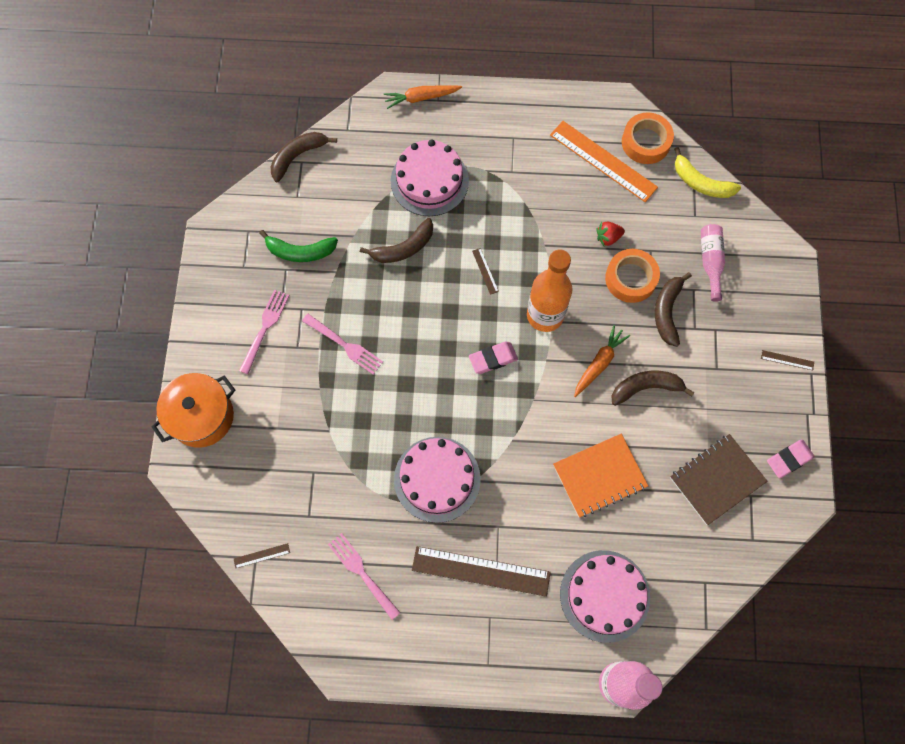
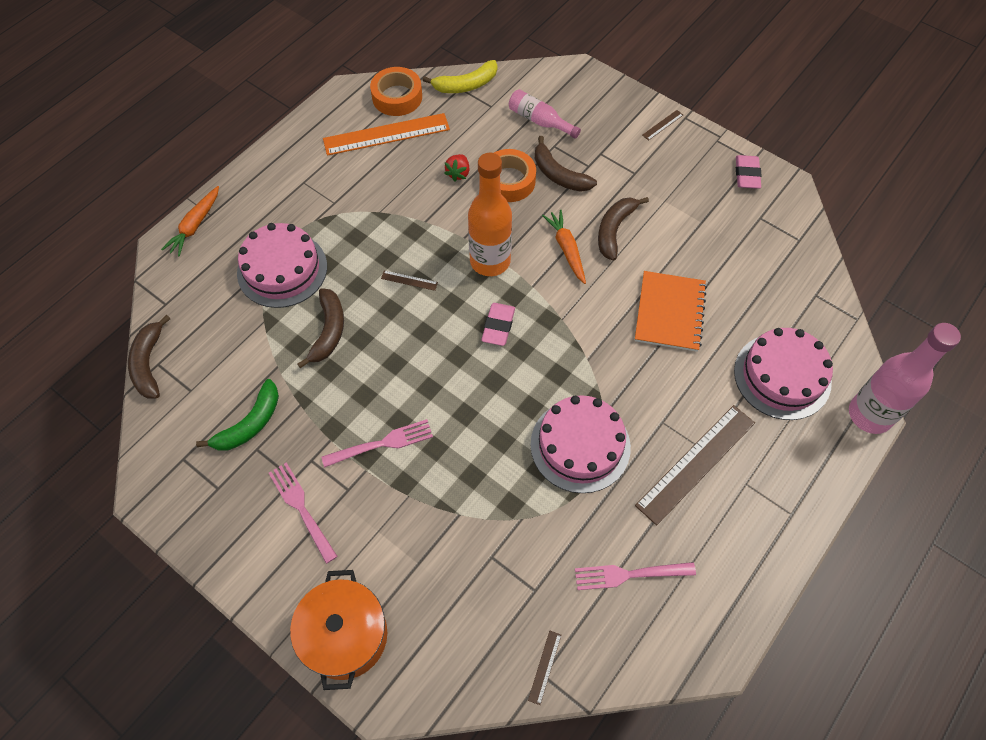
camera: 55 degrees left, 10 degrees down
brown notebook [670,434,768,525] -> none

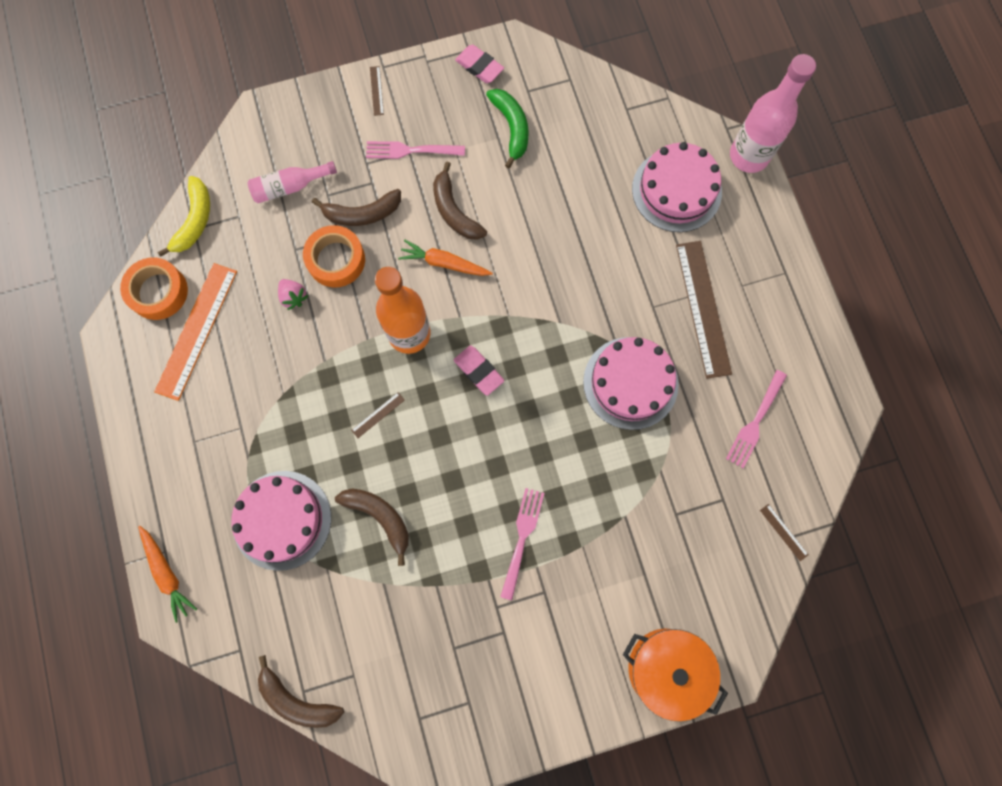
camera: 55 degrees left, 15 degrees up
green banana [196,379,279,450] -> green banana moved to [486,89,529,168]
pink fork [269,462,338,564] -> pink fork moved to [366,141,465,159]
red strawberry [444,154,469,181] -> pink strawberry [278,279,309,310]
orange notebook [635,271,707,352] -> none

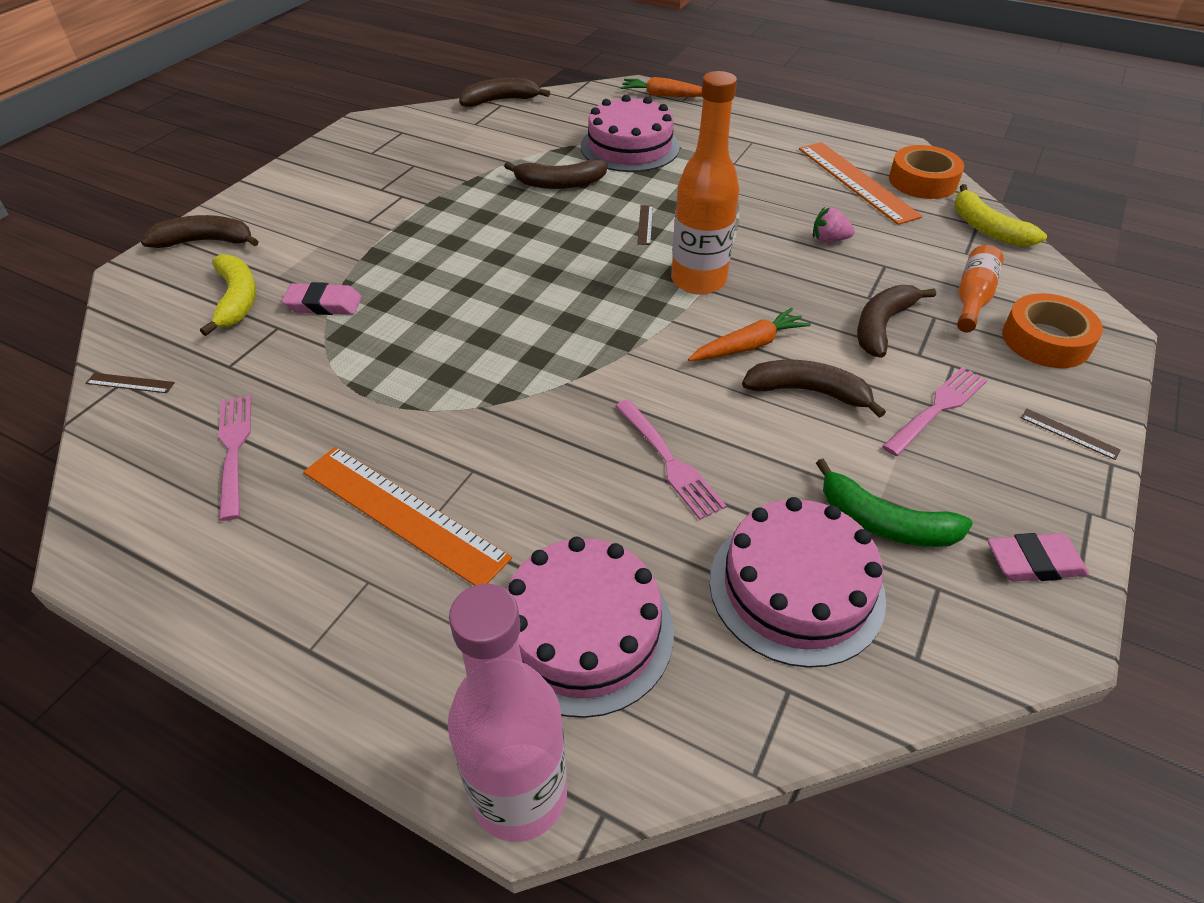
camera: 135 degrees right, 30 degrees down
pink bottle [248,161,337,203] -> orange bottle [957,245,1004,332]
orange tape [303,225,365,288] -> orange tape moved to [1002,293,1103,368]
pink eraser [454,345,504,396] -> pink eraser moved to [282,282,362,315]
pink fork [500,488,544,600] -> pink fork moved to [615,399,727,520]
pink cake [583,337,679,430] -> pink cake moved to [710,497,886,668]
orange pot [623,629,728,722] -> brown banana [141,215,259,248]
brown ruler [676,241,732,379] -> orange ruler [303,447,512,586]
none -> yellow banana [200,254,256,336]

